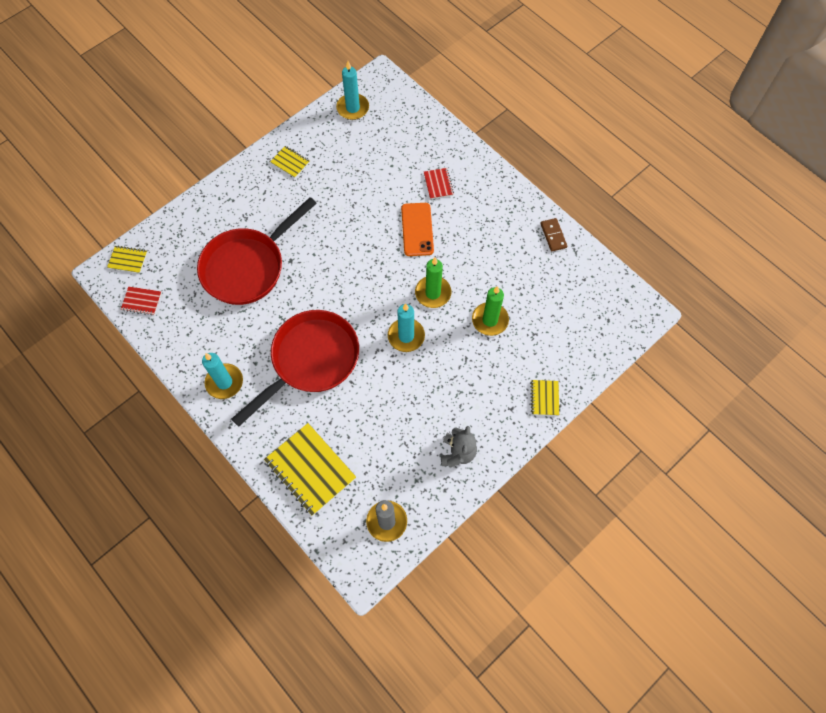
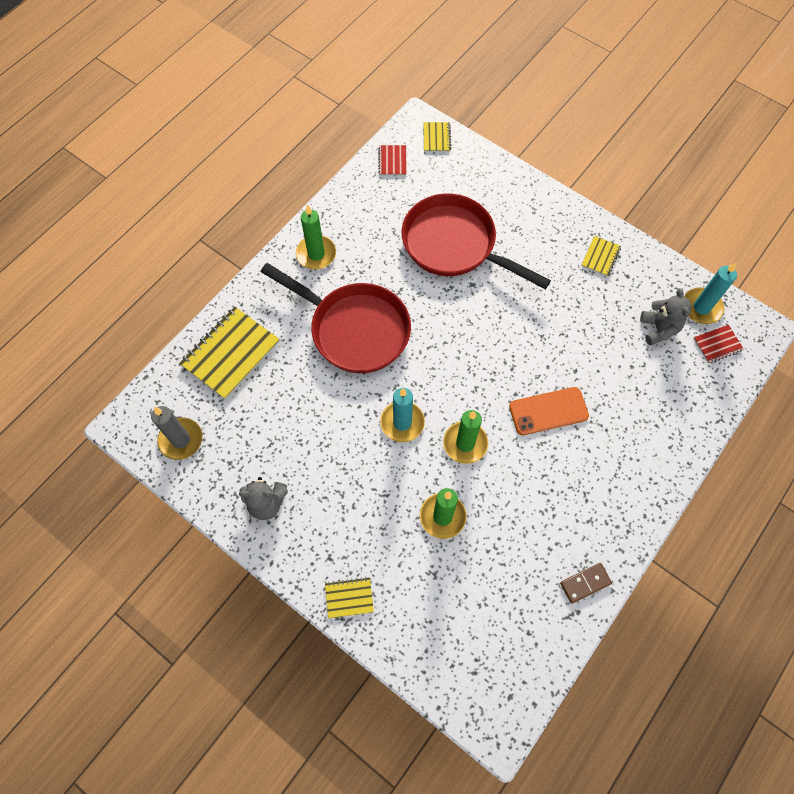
camera: 80 degrees right, 0 degrees up
turquoise candle [202,353,243,399] -> green candle [296,204,336,269]
red notebook [424,168,454,199] -> red notebook moved to [694,325,744,363]
none -> grey teddy bear [640,288,692,345]

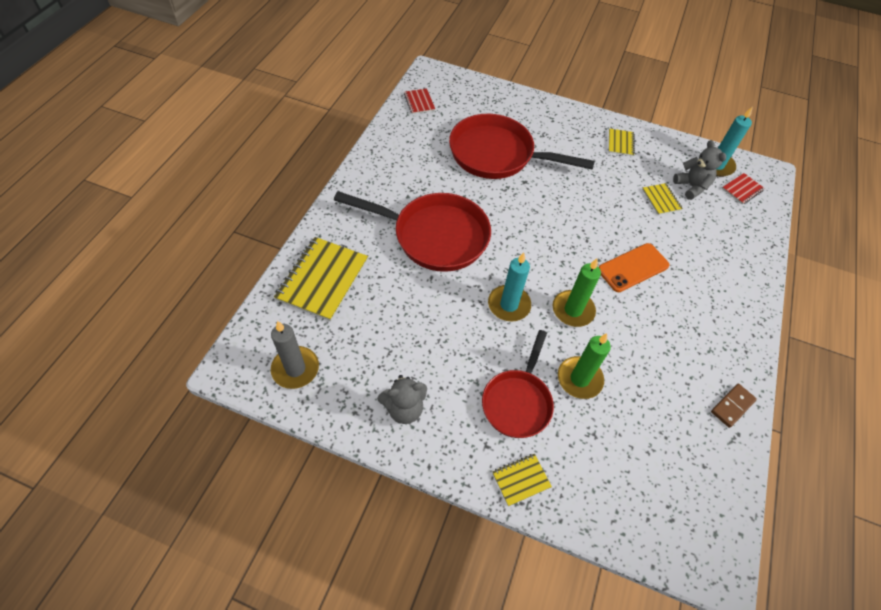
camera: 20 degrees left, 10 degrees down
green candle [296,204,336,269] -> none
yellow notebook [423,122,452,152] -> yellow notebook moved to [642,183,683,215]
none -> red pan [482,330,554,438]

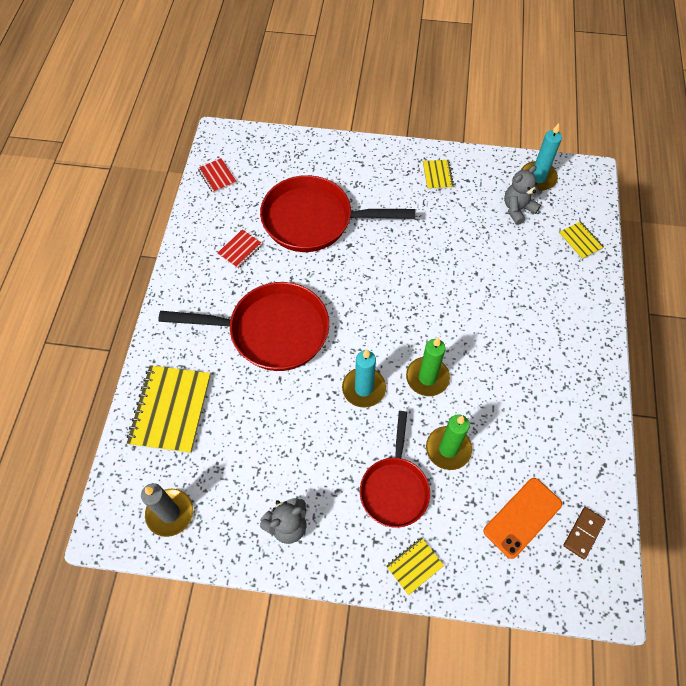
camera: 10 degrees left, 5 degrees up
orange phone [599,243,669,292] -> orange phone moved to [483,478,562,559]
yellow notebook [642,183,683,215] -> yellow notebook moved to [559,221,604,260]
grey teddy bear [673,140,726,200] -> grey teddy bear turned 90 degrees counterclockwise [504,165,541,225]
brown domino [711,384,757,428] -> brown domino moved to [563,507,606,559]
red notebook [722,173,765,205] -> red notebook moved to [217,229,263,268]

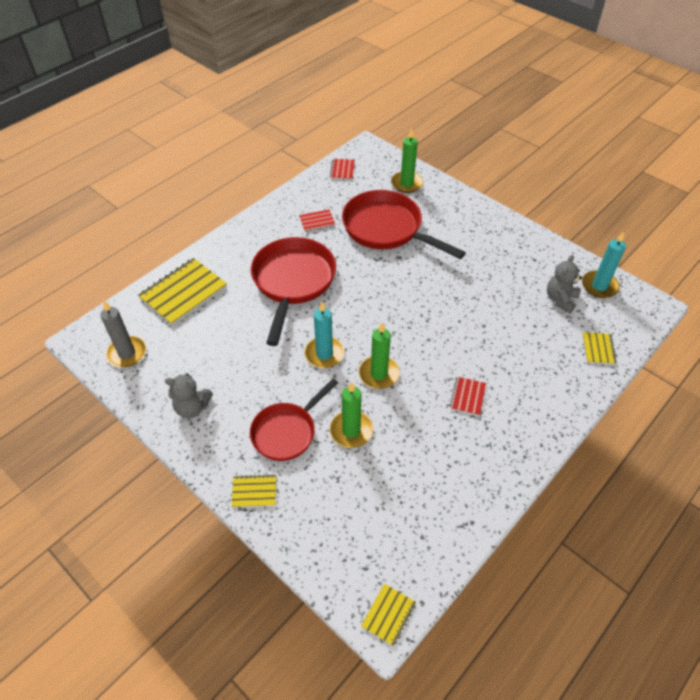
camera: 35 degrees right, 10 degrees down
red pan [158,282,329,371] -> red pan turned 120 degrees counterclockwise [251,237,336,346]
yellow notebook [423,160,454,190] -> yellow notebook moved to [361,584,416,646]
orange phone [483,478,562,559] -> none
grey teddy bear [504,165,541,225] -> grey teddy bear turned 60 degrees counterclockwise [547,255,582,313]
brown domino [563,507,606,559] -> none
none -> green candle [391,128,423,193]
none -> red notebook [450,377,486,416]

